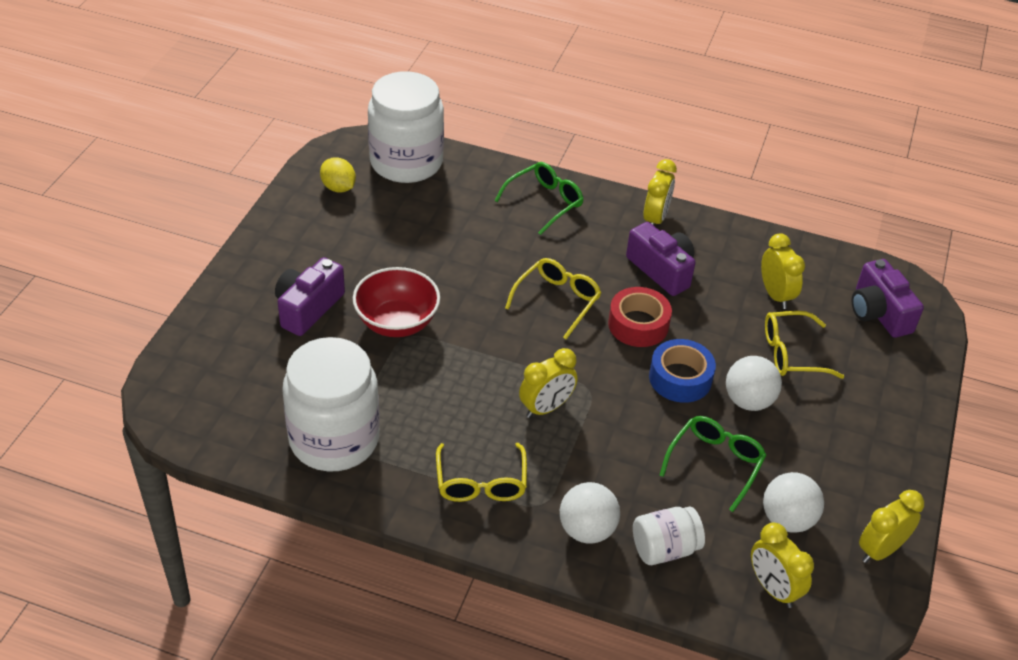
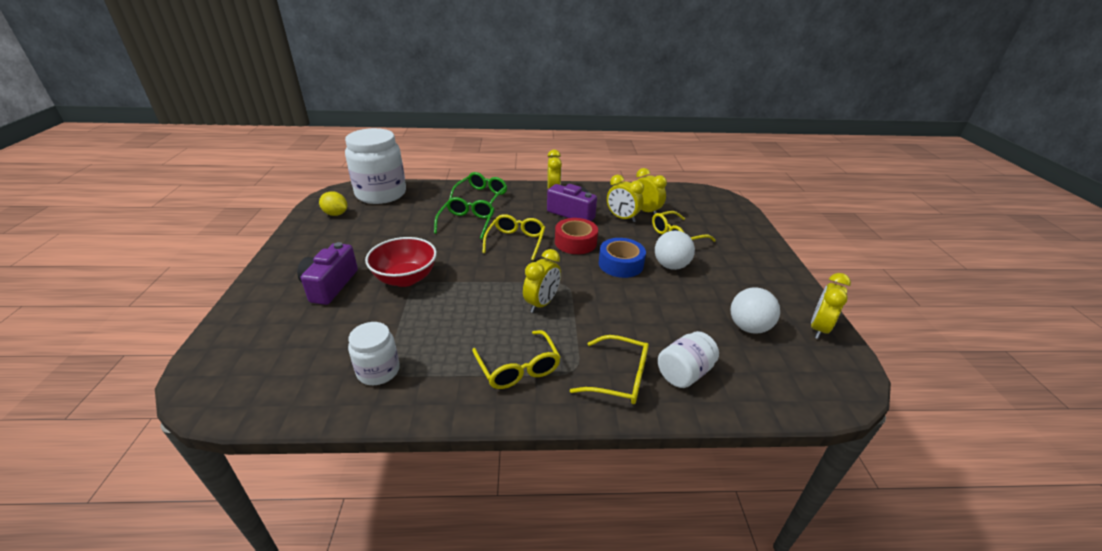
camera: 20 degrees left, 10 degrees down
white jar [282,337,380,471] -> white jar [348,322,400,385], size x0.52
white ball [560,482,620,544] -> yellow glasses [570,335,649,404]
green glasses [659,416,767,512] -> green glasses moved to [434,197,494,239]
yellow clock [751,523,814,608] -> yellow clock moved to [607,175,644,222]
purple camera [852,259,924,338] -> none

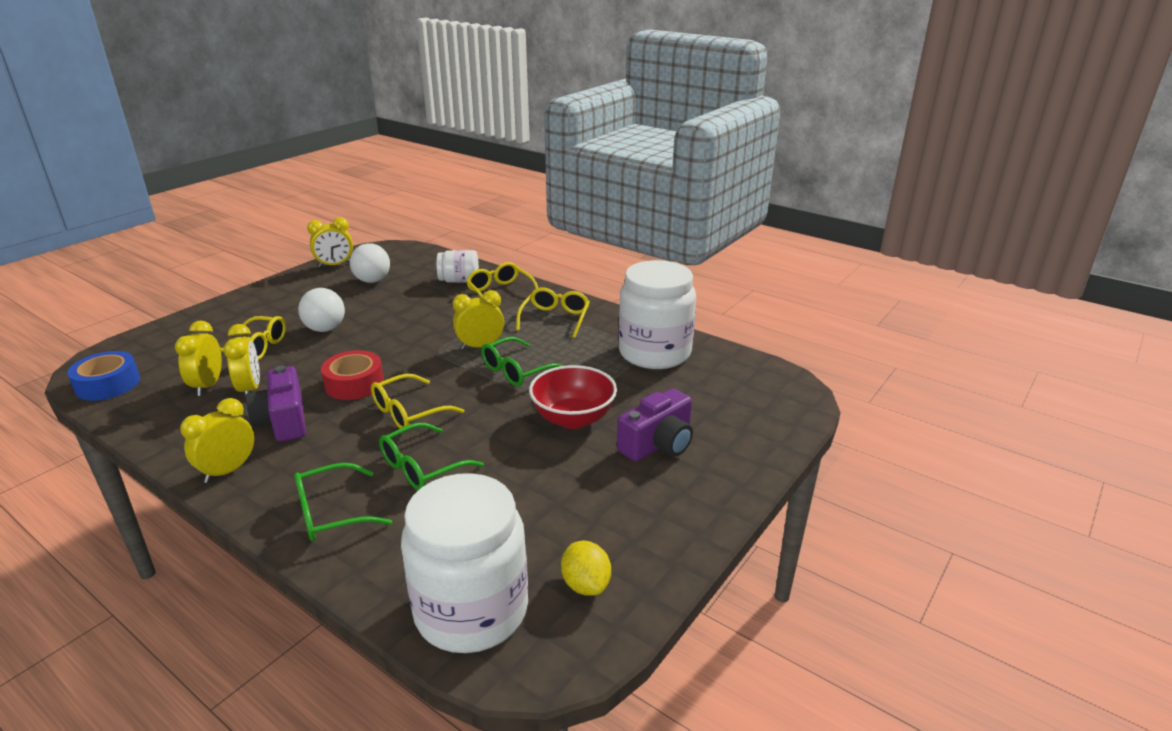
camera: 140 degrees left, 5 degrees down
white jar [348,322,400,385] -> white jar [619,260,696,369], size x1.94
blue tape [599,238,646,278] -> blue tape moved to [67,351,140,401]
none -> green glasses [481,337,563,386]

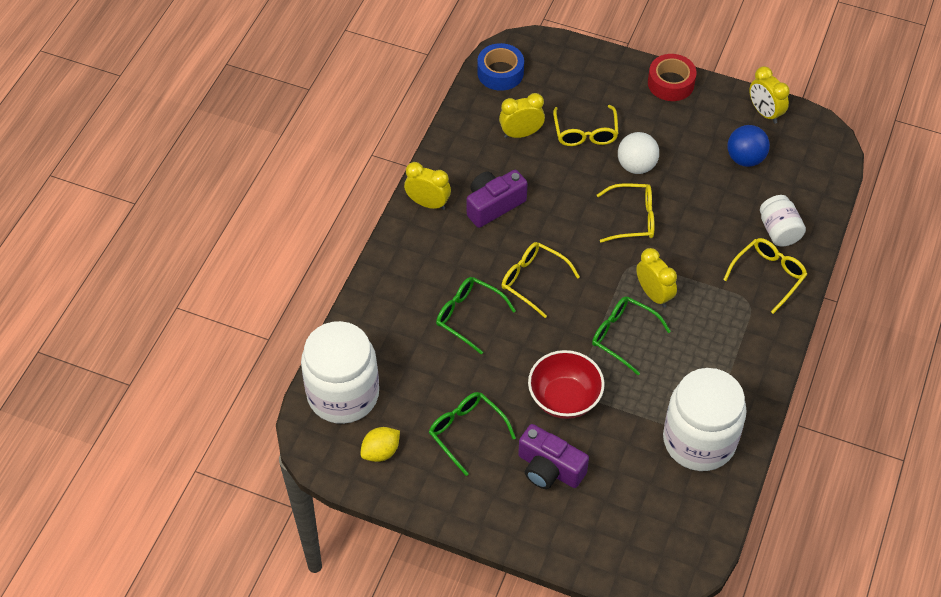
camera: 75 degrees right, 25 degrees up
yellow clock [224,324,260,398] -> none
green glasses [294,463,392,541] -> green glasses moved to [429,392,516,476]
red tape [321,350,384,400] -> red tape moved to [648,54,697,101]
white ball [350,243,390,283] -> blue ball [727,125,770,167]
yellow glasses [516,287,590,338] -> yellow glasses moved to [597,183,654,243]

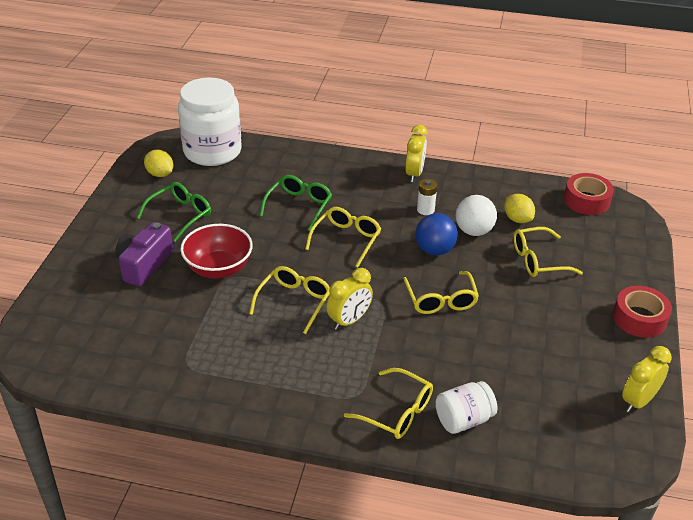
camera: 80 degrees right, 15 degrees down
purple camera [467,170,528,228] -> white battery [417,179,437,215]
blue tape [477,43,524,91] -> red tape [564,173,614,215]
yellow clock [499,93,545,138] -> yellow lemon [504,194,535,223]
green glasses [592,296,671,375] -> yellow glasses [249,266,330,334]
white ball [618,132,659,174] -> white ball moved to [456,195,497,236]
white jar [663,368,747,471] -> none
blue ball [727,125,770,167] -> blue ball moved to [415,213,458,256]

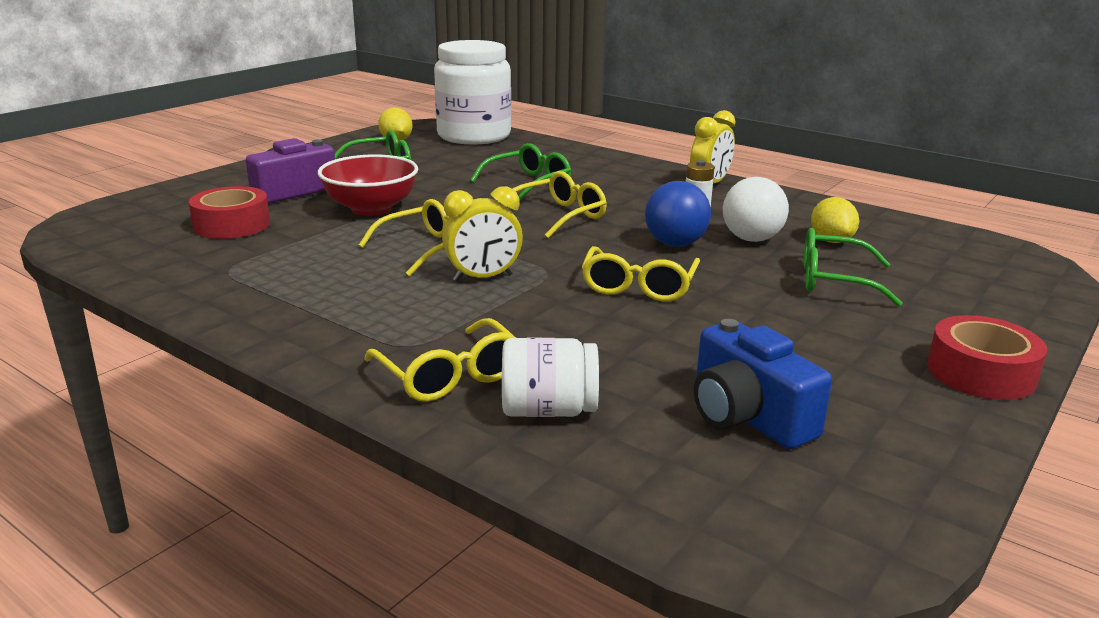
camera: 25 degrees right, 15 degrees down
yellow glasses [514,227,583,277] -> green glasses [804,228,903,307]
red tape [564,173,614,215] -> red tape moved to [189,186,270,239]
yellow clock [622,346,672,412] -> none
none -> blue camera [694,319,832,449]

